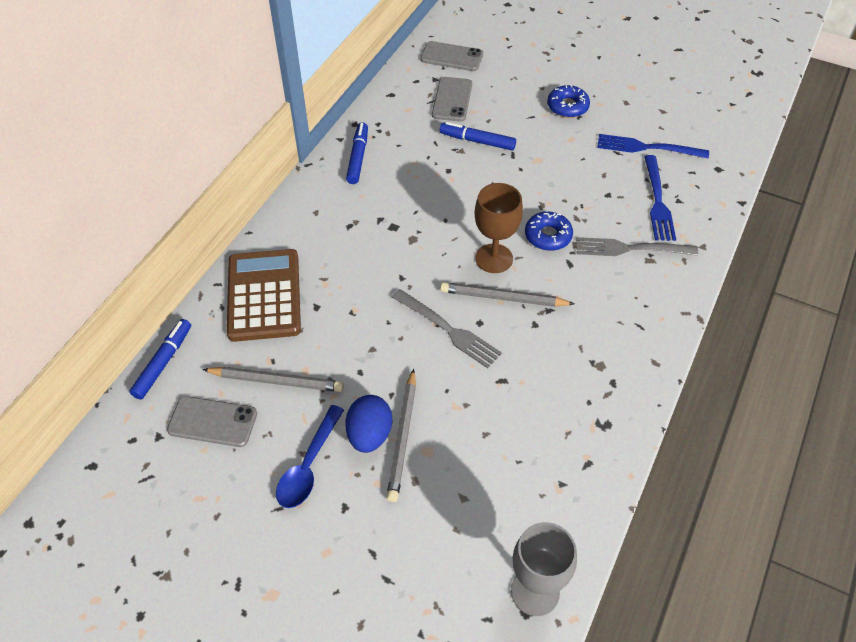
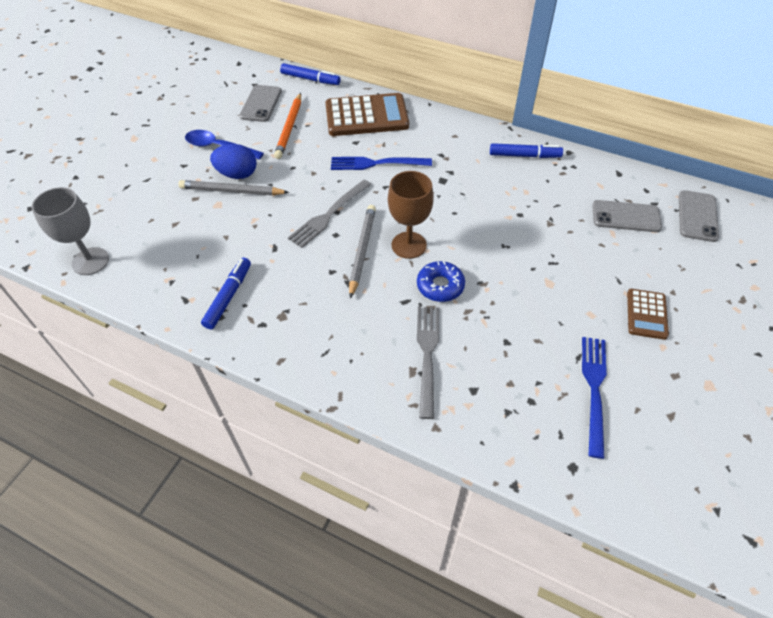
camera: 90 degrees right, 0 degrees up
grey pencil [202,366,344,392] -> orange pencil [274,93,301,159]
blue marker [440,122,516,150] -> blue marker moved to [201,257,251,329]
blue donut [547,85,590,118] -> brown calculator [627,289,669,340]
blue fork [644,155,676,241] -> blue fork moved to [331,157,432,170]

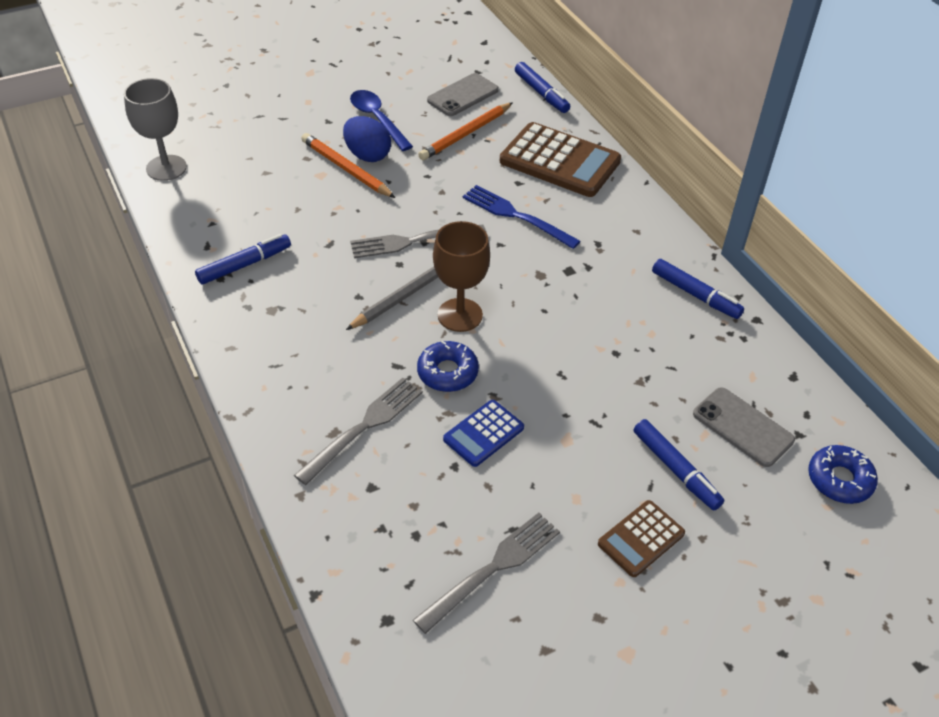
camera: 35 degrees right, 5 degrees down
grey pencil [179,180,289,196] -> orange pencil [301,133,395,198]
blue fork [582,337,607,459] -> grey fork [413,513,560,634]
grey phone [679,190,719,242] -> blue donut [808,445,878,504]
none -> blue calculator [443,400,524,467]
none -> blue marker [634,419,724,511]

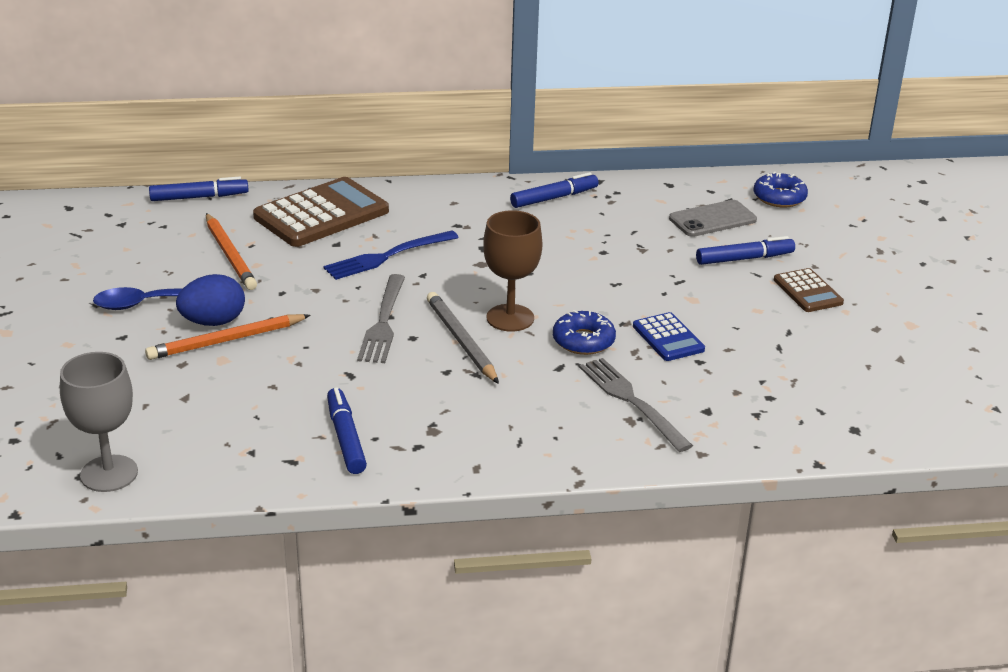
camera: 70 degrees left, 15 degrees down
grey fork [413,513,560,634] -> none
grey phone [427,73,499,116] -> none

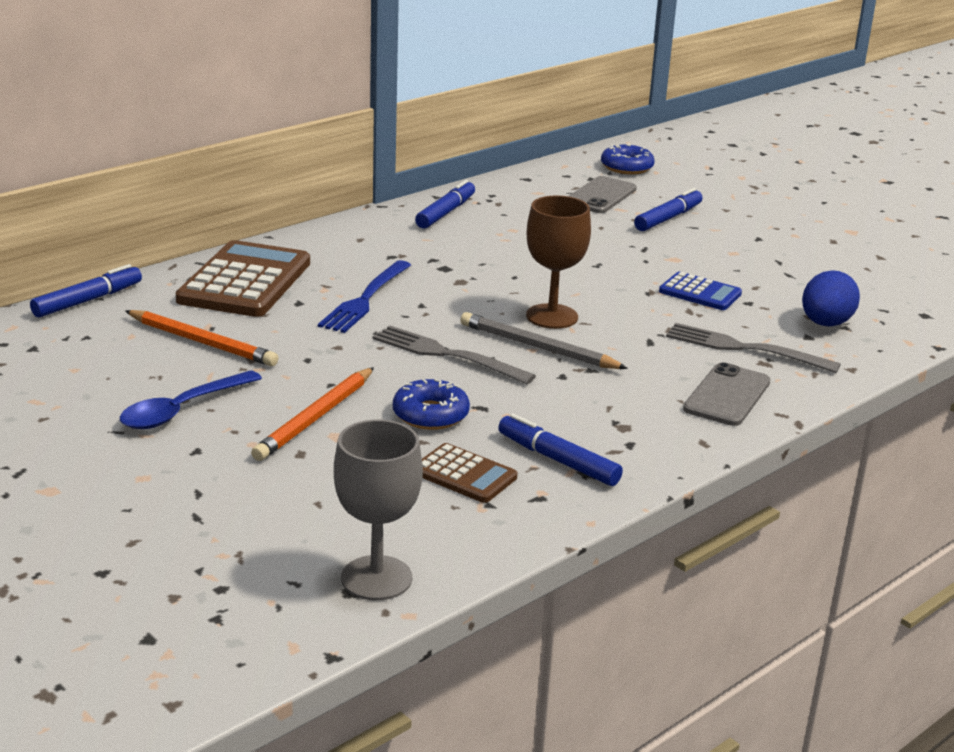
camera: 35 degrees left, 5 degrees down
blue egg [176,274,245,326] -> blue egg moved to [802,270,860,327]
grey fork [357,274,405,363] -> grey fork turned 150 degrees clockwise [372,325,536,384]
blue donut [553,310,616,355] -> blue donut moved to [393,379,470,430]
brown calculator [774,268,844,312] -> brown calculator moved to [422,443,517,503]
none -> grey phone [683,362,770,426]

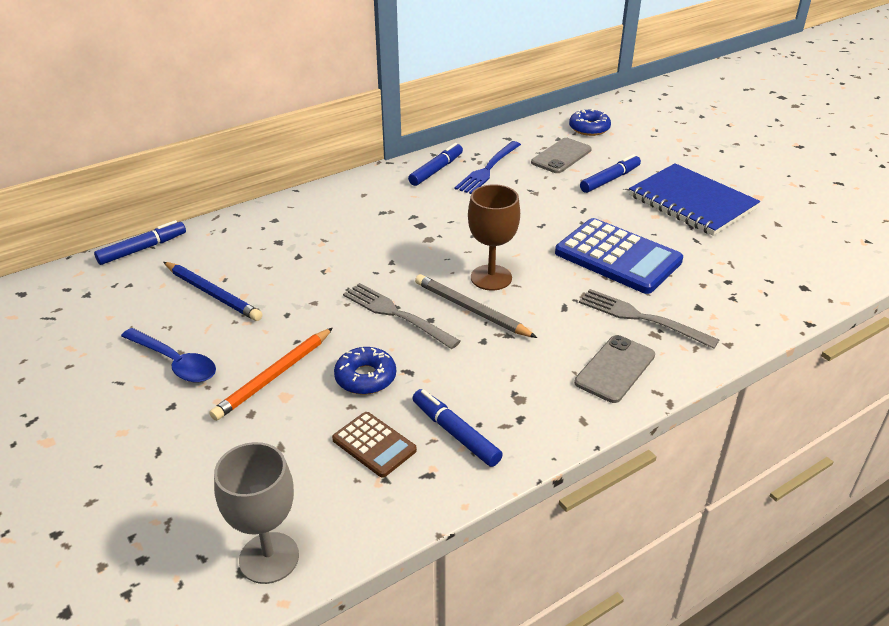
camera: 10 degrees right, 10 degrees up
blue spoon [120,370,262,429] -> blue spoon turned 105 degrees counterclockwise [121,328,216,382]
orange pencil [125,310,278,366] -> blue pencil [164,262,262,321]
brown calculator [175,240,310,317] -> none
blue fork [318,260,411,333] -> blue fork moved to [455,141,521,194]
blue calculator [659,272,742,310] -> blue calculator [555,218,683,294], size x1.89
blue egg [802,270,860,327] -> none
none -> blue notebook [629,163,760,236]

